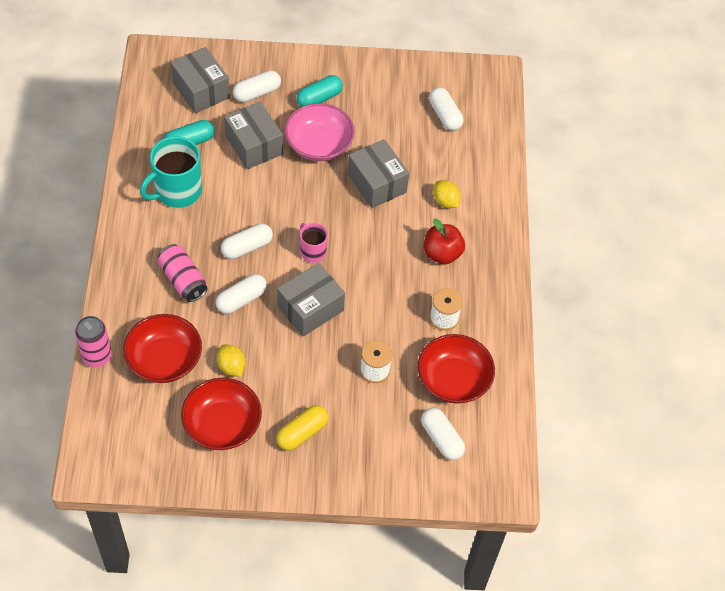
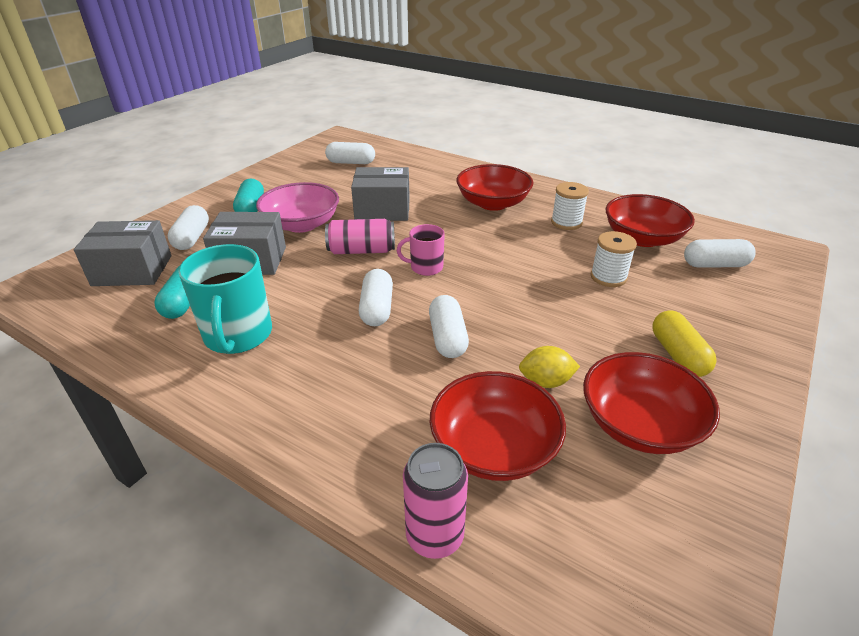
camera: 55 degrees left, 20 degrees down
pink can [158,244,208,302] -> pink can moved to [325,219,395,254]
grey box [277,263,345,336] -> none
red apple [423,218,465,265] -> red bowl [456,164,533,211]
yellow lemon [433,180,461,208] -> none

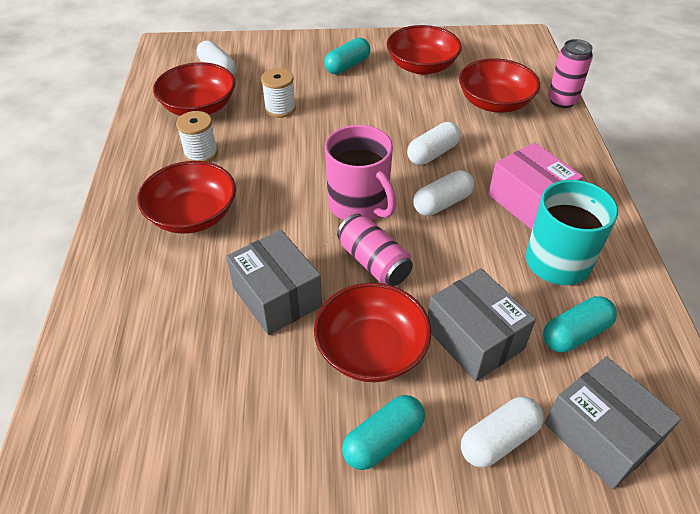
camera: 125 degrees left, 10 degrees up
pink bowl [256,182,339,233] -> red bowl [314,283,431,382]
white capsule [325,142,375,164] -> none
pink mug [397,224,445,276] -> pink mug [325,125,396,220], size x1.79
yellow lemon [519,346,580,388] -> none
yellow capsule [652,310,717,377] -> turquoise capsule [324,38,370,74]
none -> pink box [488,142,583,230]

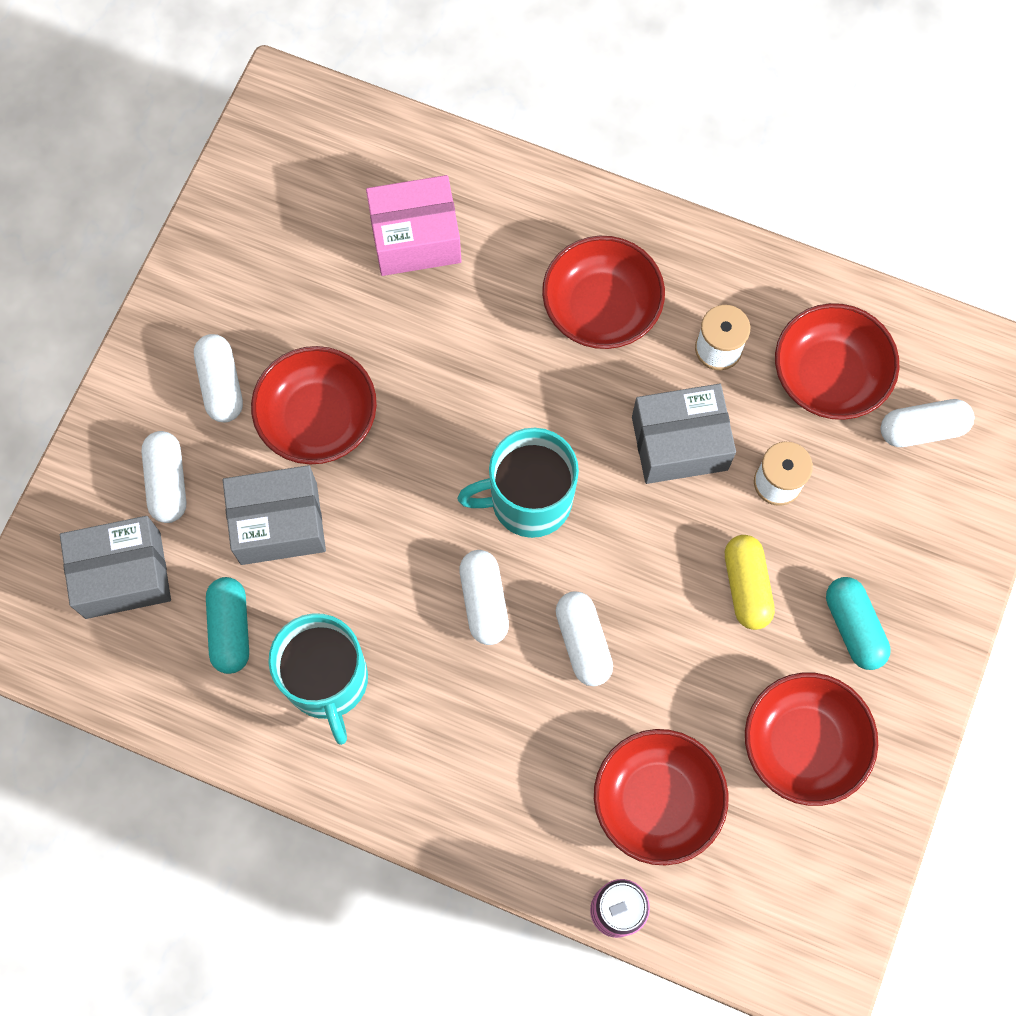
camera: 115 degrees right, 25 degrees up
grey box [226,230,322,335] -> grey box moved to [632,384,736,484]
pink mug [325,125,396,220] -> turquoise mug [457,428,579,538]
pink can [337,214,413,286] -> none
turquoise capsule [342,395,425,470] -> white capsule [194,334,243,422]
pink box [488,142,583,230] -> pink box moved to [366,175,461,276]
none -> yellow capsule [725,535,775,630]

